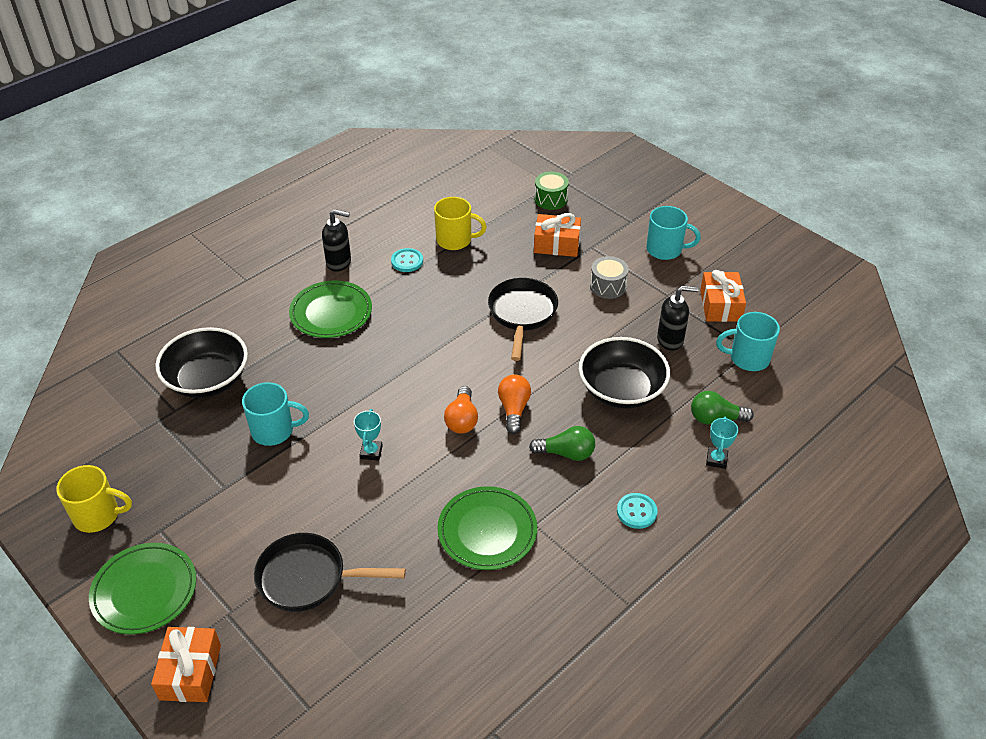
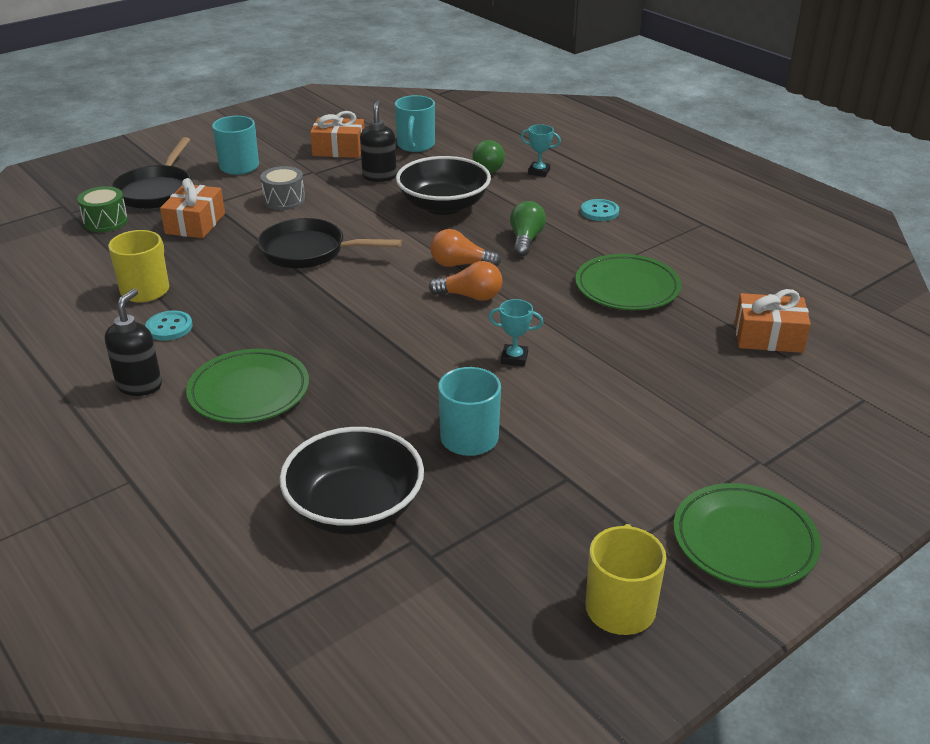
camera: 85 degrees left, 10 degrees down
orange gift [151,627,221,702] -> orange gift moved to [735,289,811,353]
black pan [254,533,406,612] -> black pan moved to [112,137,191,209]

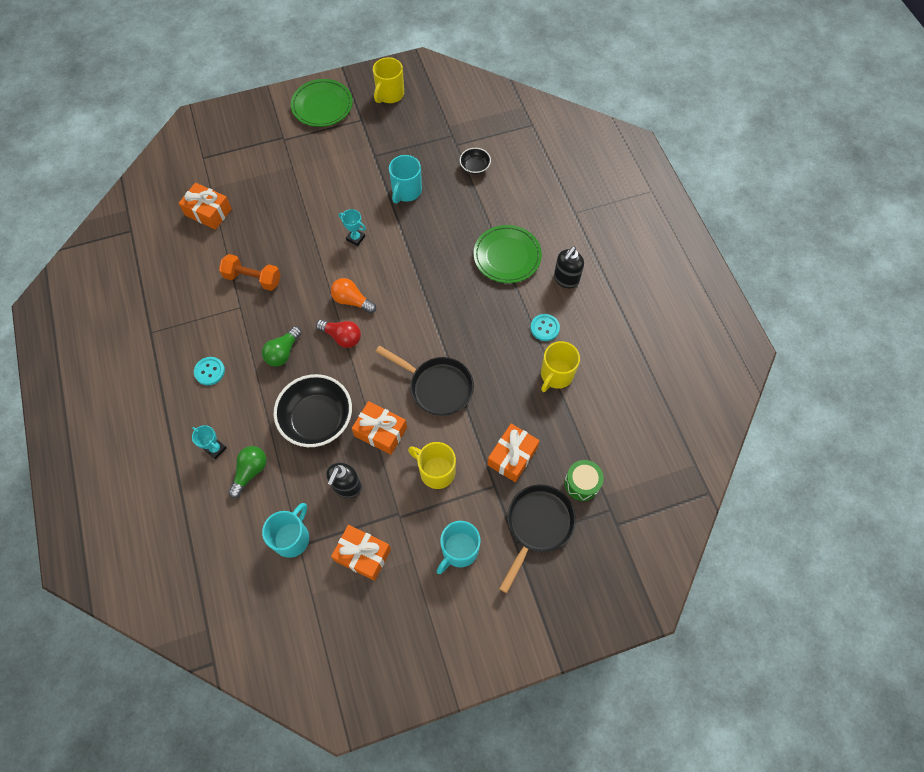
camera: 160 degrees left, 30 degrees up
grey drum [260,166,305,210] -> yellow mug [408,442,456,489]
black bowl [279,427,424,534] -> black bowl [460,148,491,174], size x0.48
orange light bulb [430,229,501,267] -> red light bulb [316,320,361,348]
green plate [575,254,681,310] -> orange dumbbell [219,254,281,291]
none -> orange gift [352,401,407,455]

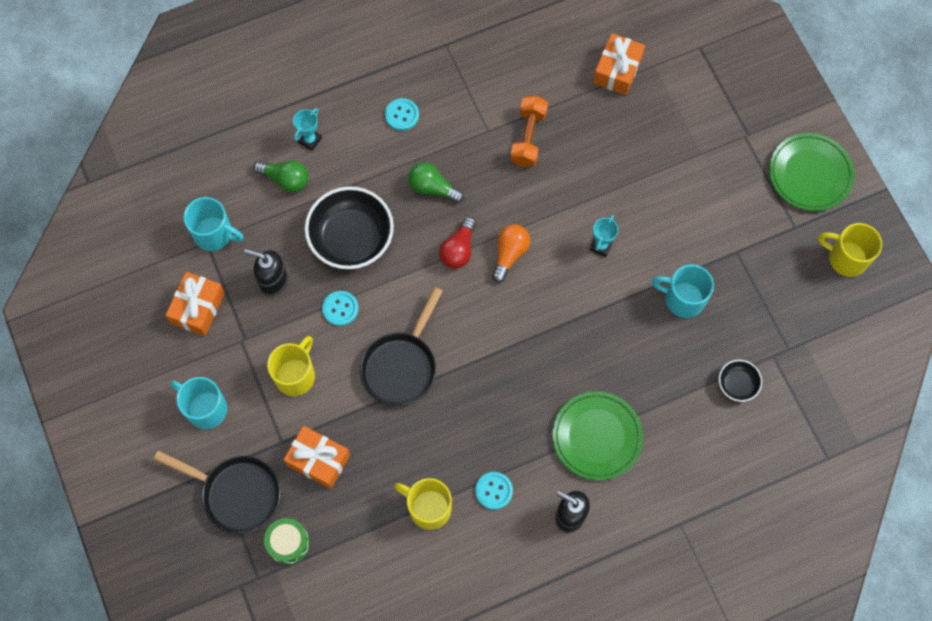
camera: 85 degrees right, 5 degrees up
orange gift [352,401,407,455] -> turquoise button [322,291,359,326]

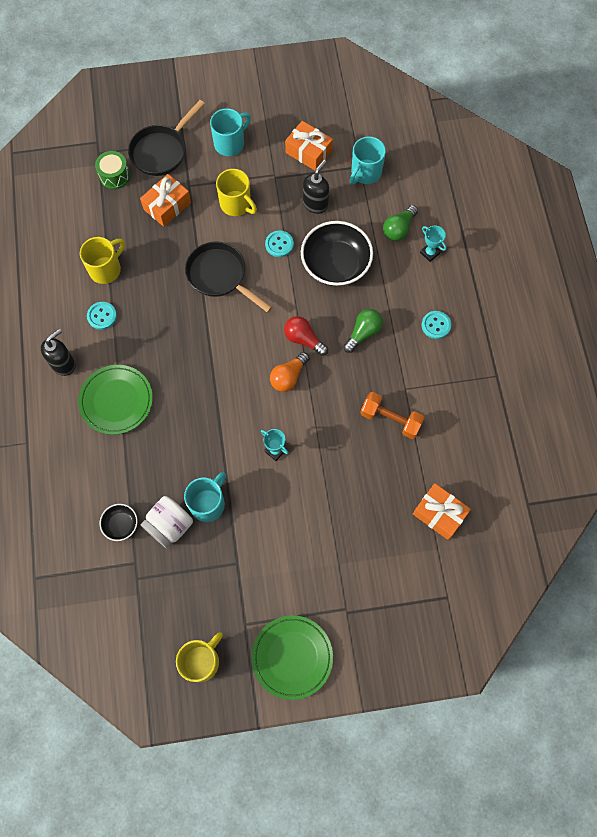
camera: 105 degrees right, 0 degrees up
orange light bulb [492,224,530,283] -> orange light bulb turned 90 degrees clockwise [270,352,309,392]
none -> white jar [141,496,193,548]

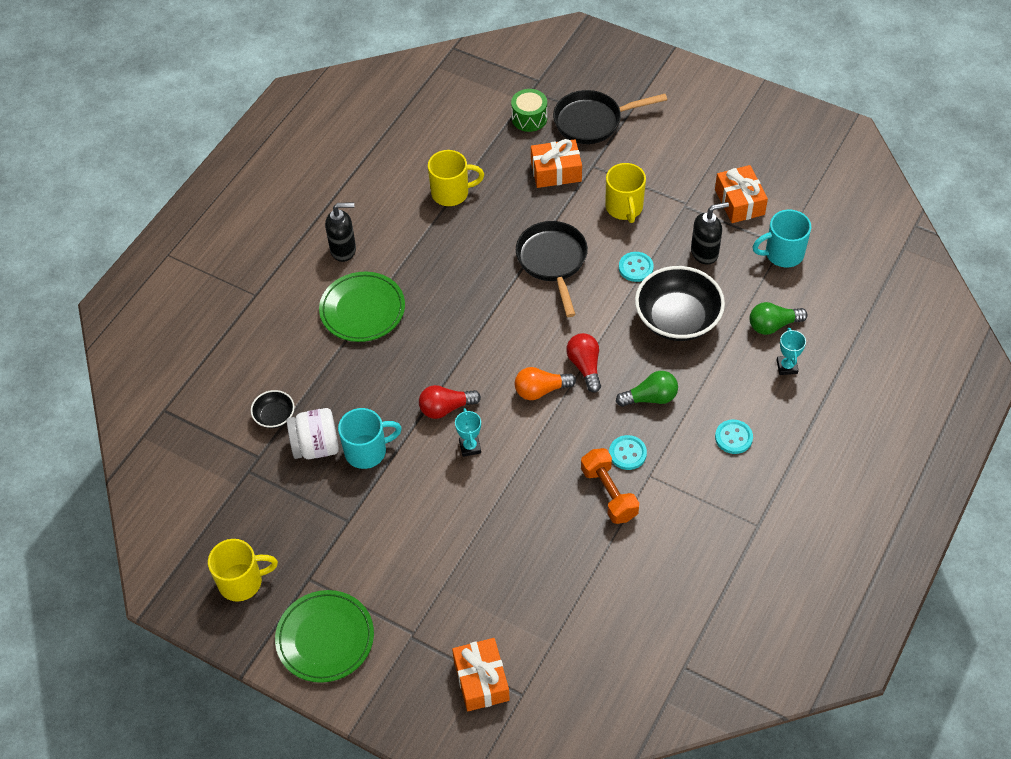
camera: 40 degrees right, 15 degrees down
turquoise button [87,302,117,330] -> turquoise button moved to [609,435,647,470]
turquoise mug [210,108,251,156] -> none
orange gift [413,483,471,540] -> orange gift moved to [452,638,510,711]
none -> red light bulb [419,385,481,419]

